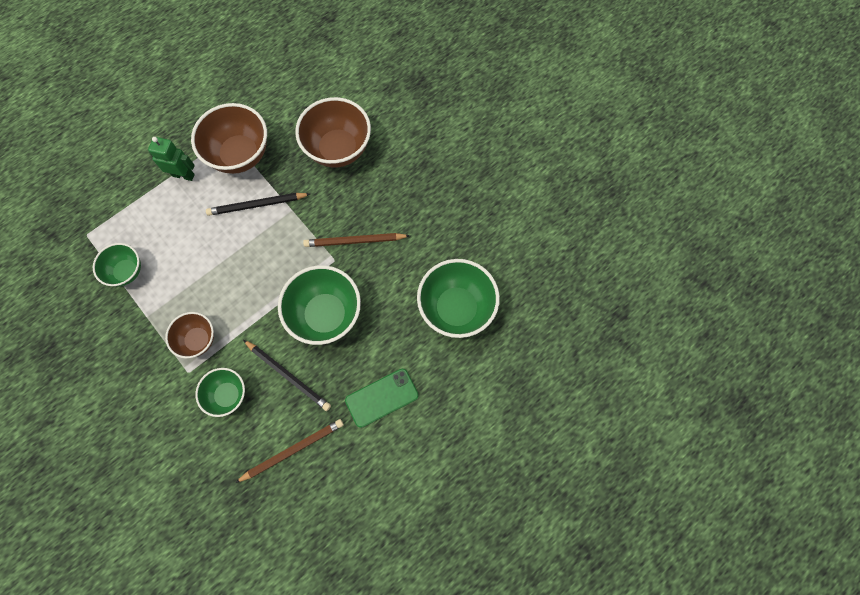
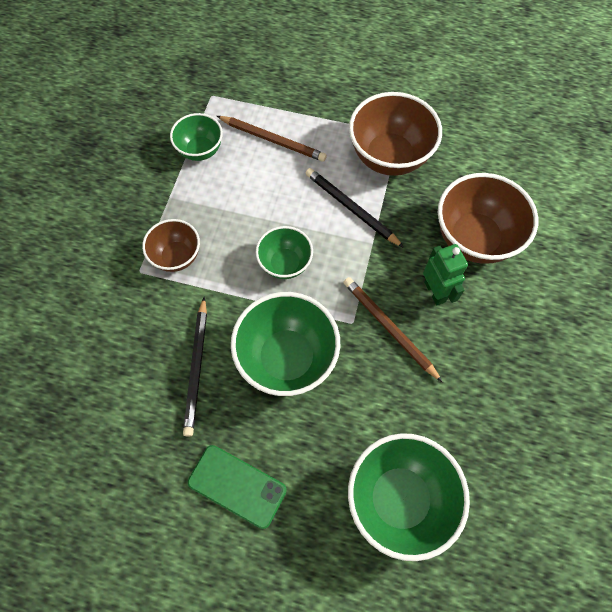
camera: 55 degrees right, 5 degrees down
green robot [148,137,195,181] -> green robot moved to [423,244,468,305]
green bowl [195,368,245,417] -> green bowl moved to [256,226,313,279]
brown pencil [235,419,344,483] -> brown pencil moved to [217,116,327,162]

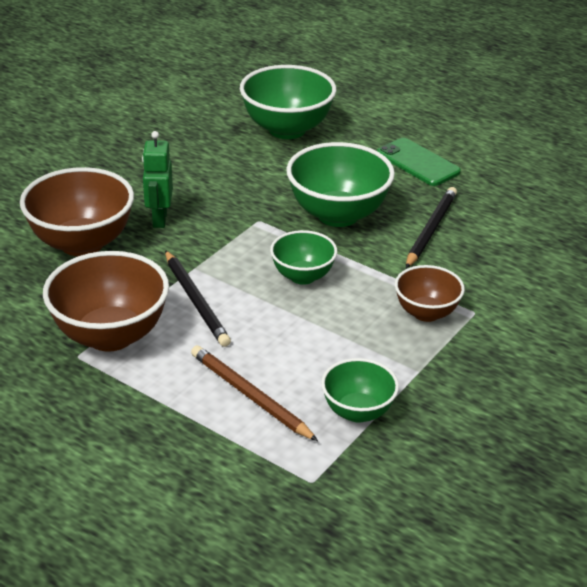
camera: 160 degrees left, 30 degrees down
brown pencil [343,277,442,382] -> none

